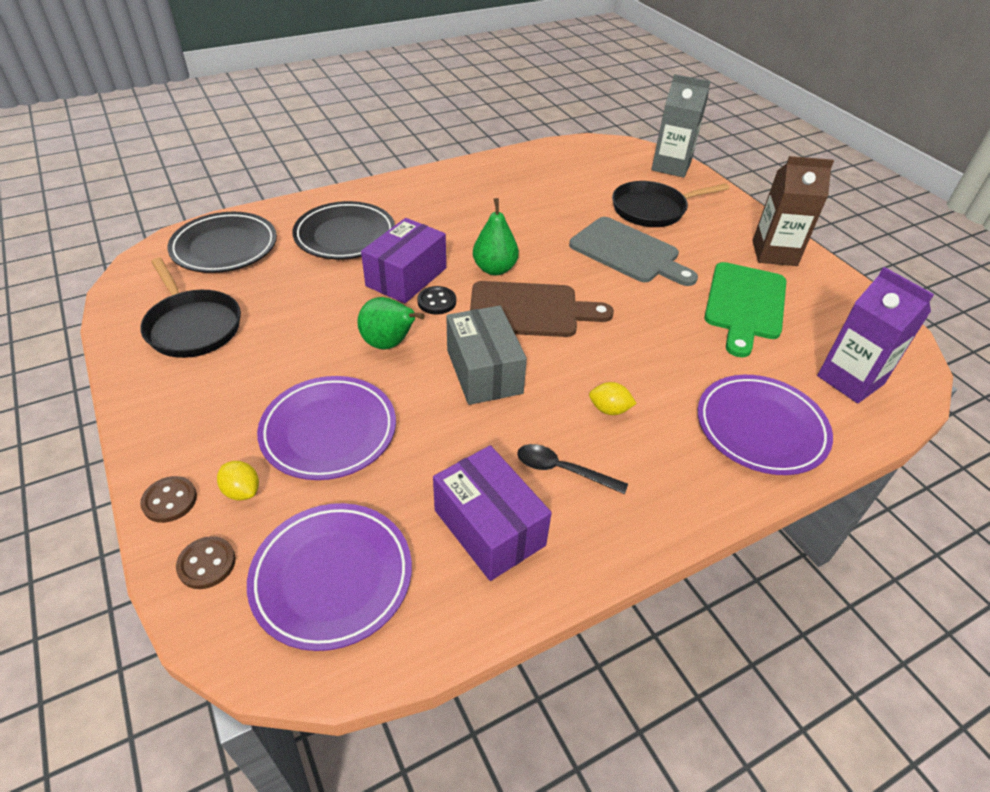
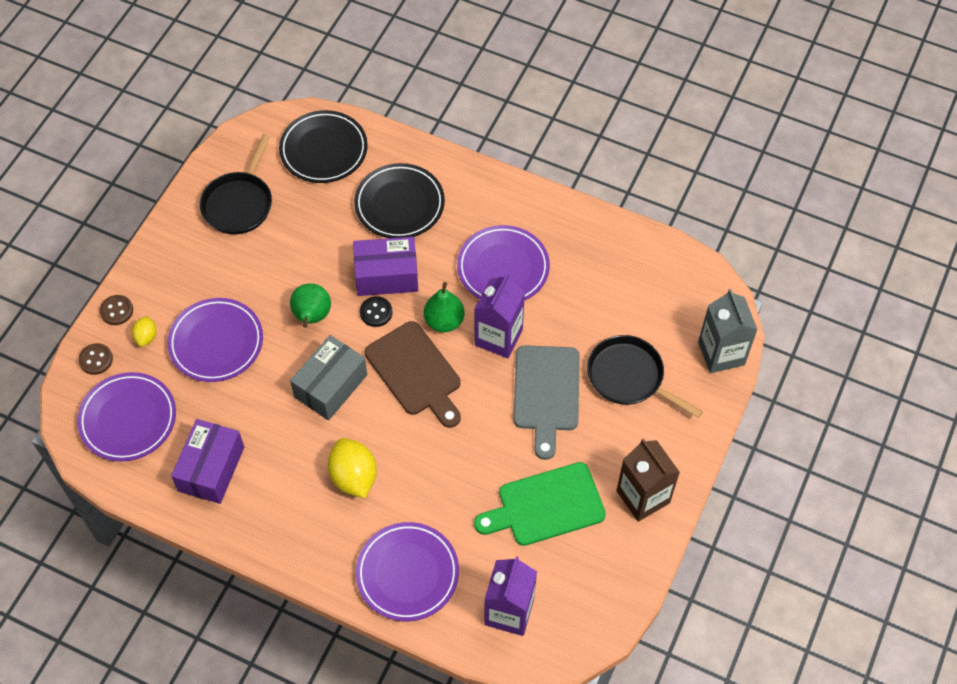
camera: 55 degrees right, 15 degrees up
black spoon [517,444,628,494] -> none
yellow lemon [589,382,637,415] -> yellow lemon [328,438,377,498], size x1.87
none -> purple plate [457,225,550,301]
none -> purple carton [474,273,525,358]

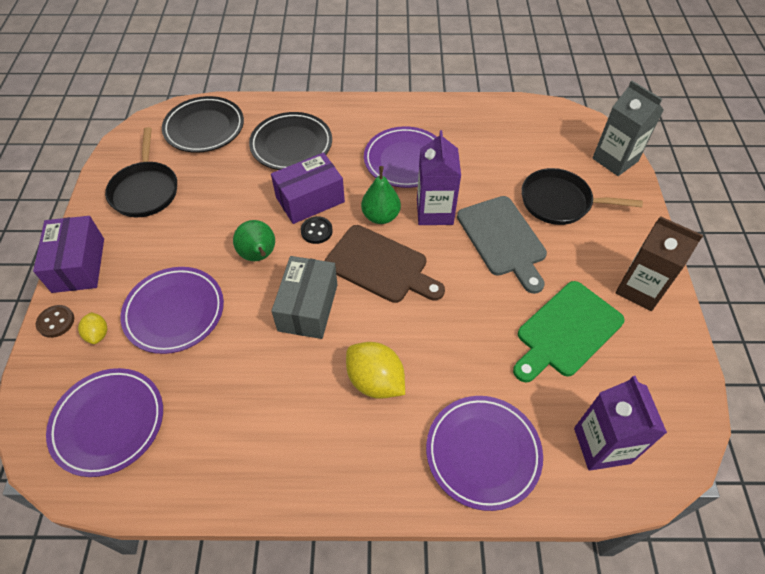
camera: 25 degrees left, 5 degrees down
brown button [78,343,113,375] -> none
purple box [171,419,244,504] -> purple box moved to [33,216,104,293]

